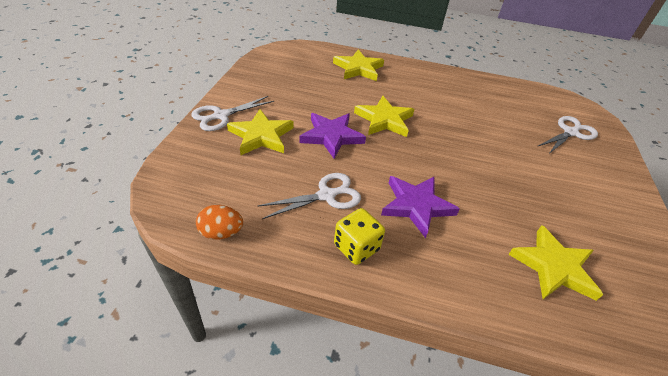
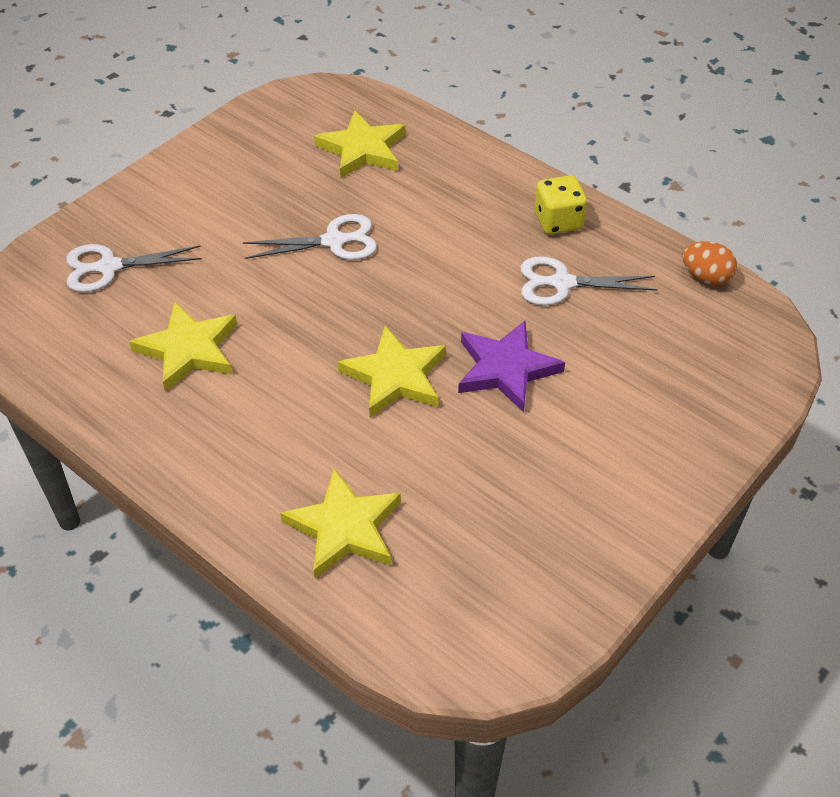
camera: 150 degrees left, 5 degrees up
white scissors [191,96,274,131] -> white scissors moved to [243,214,377,260]
yellow star [227,109,294,155] -> yellow star moved to [129,302,237,392]
purple star [381,176,460,238] -> none

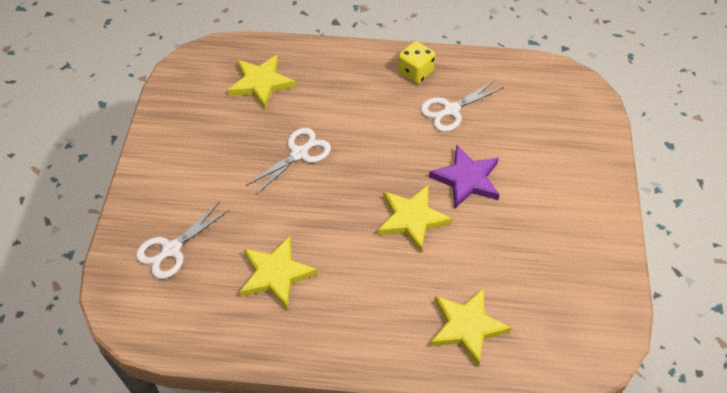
camera: 35 degrees left, 5 degrees up
orange egg [682,241,737,285] -> none

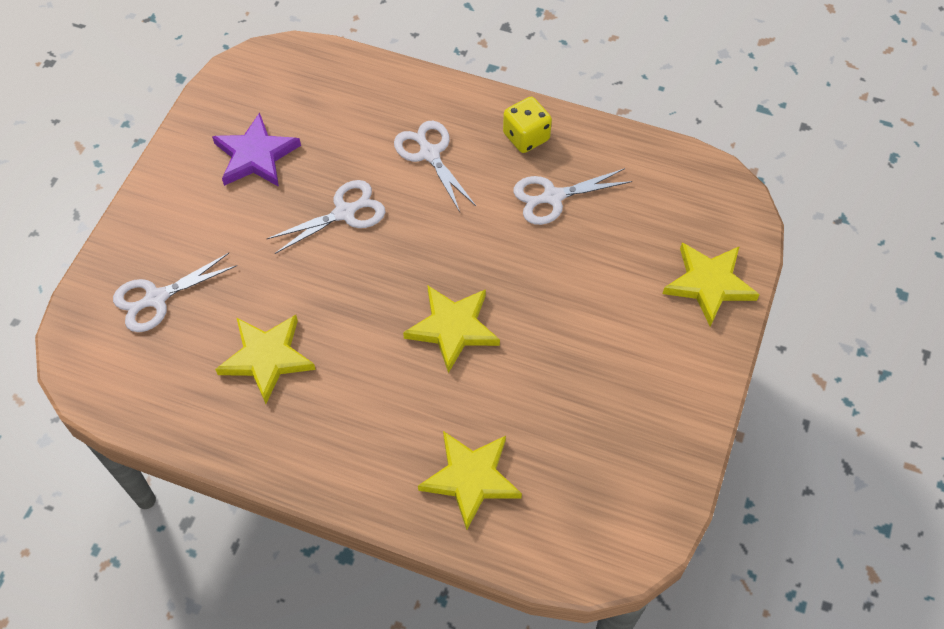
camera: 15 degrees right, 5 degrees up
yellow star [228,55,296,109] -> yellow star moved to [662,242,760,327]
purple star [429,145,500,208] -> purple star moved to [212,113,301,187]
none -> white scissors [394,121,476,212]

